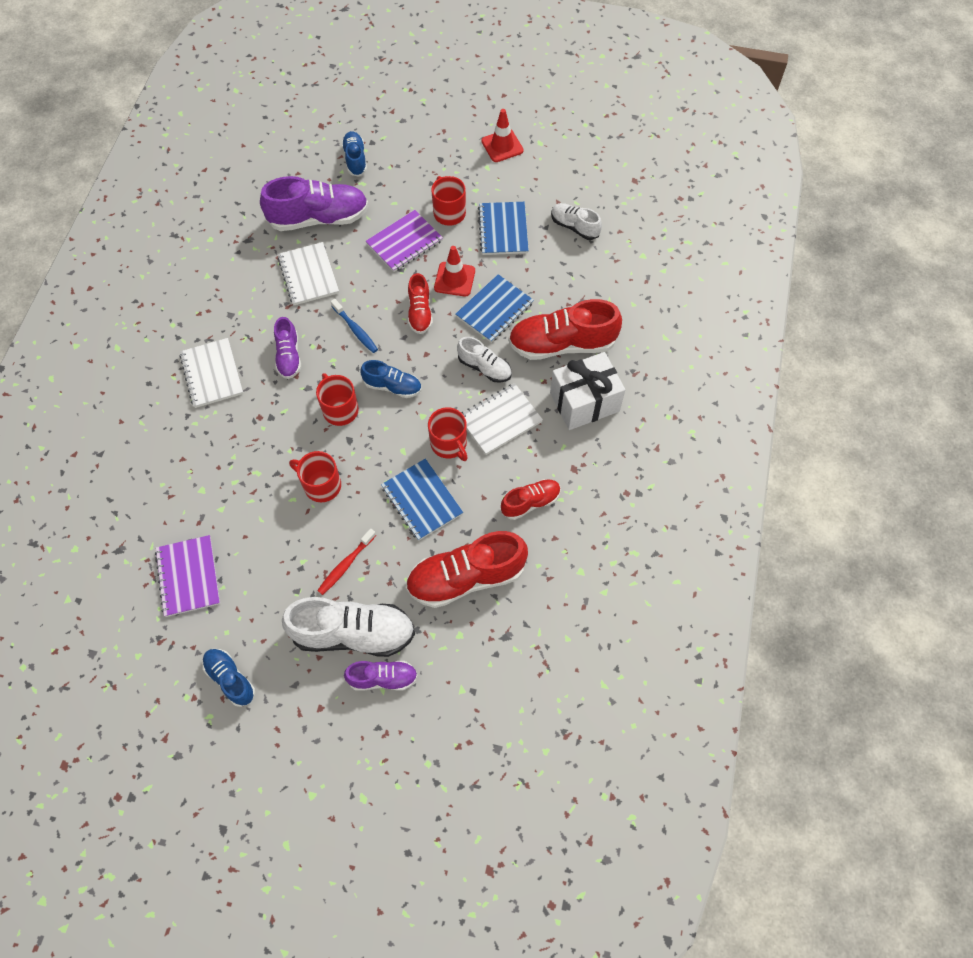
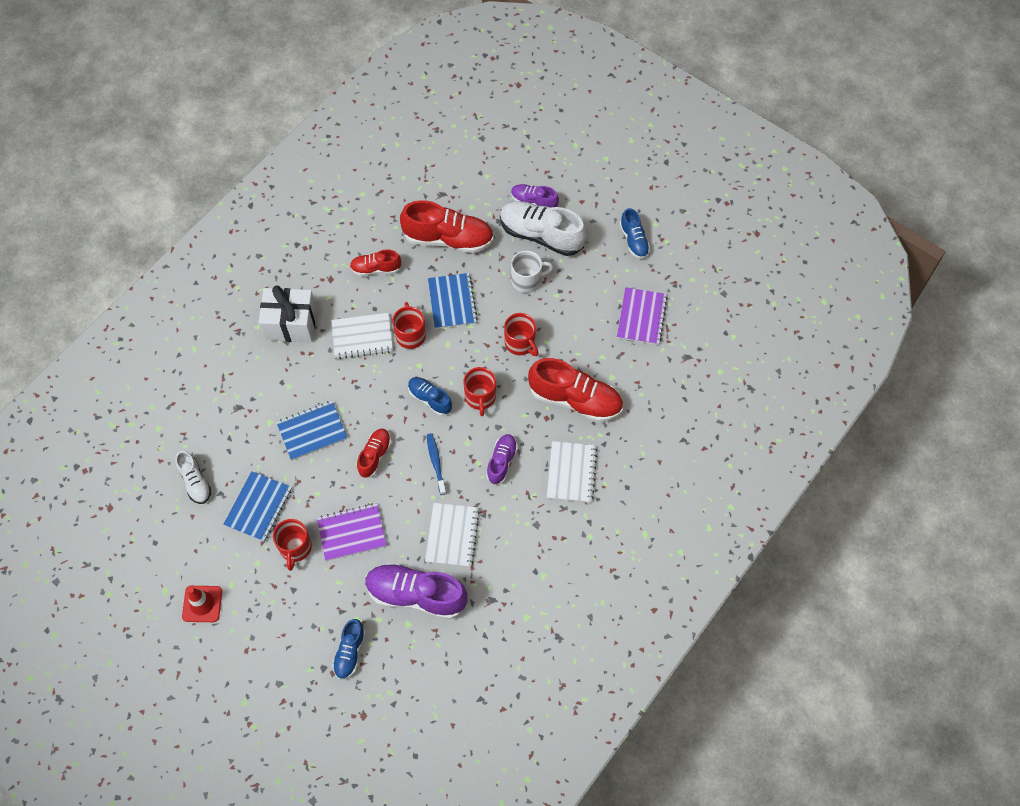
camera: 155 degrees left, 0 degrees up
red toothbrush [317,528,376,595] -> white mug [511,251,553,293]
red traffic cone [434,246,475,297] -> none
white shoe [457,337,512,383] -> none
red shoe [508,299,622,360] -> red shoe moved to [528,358,623,422]

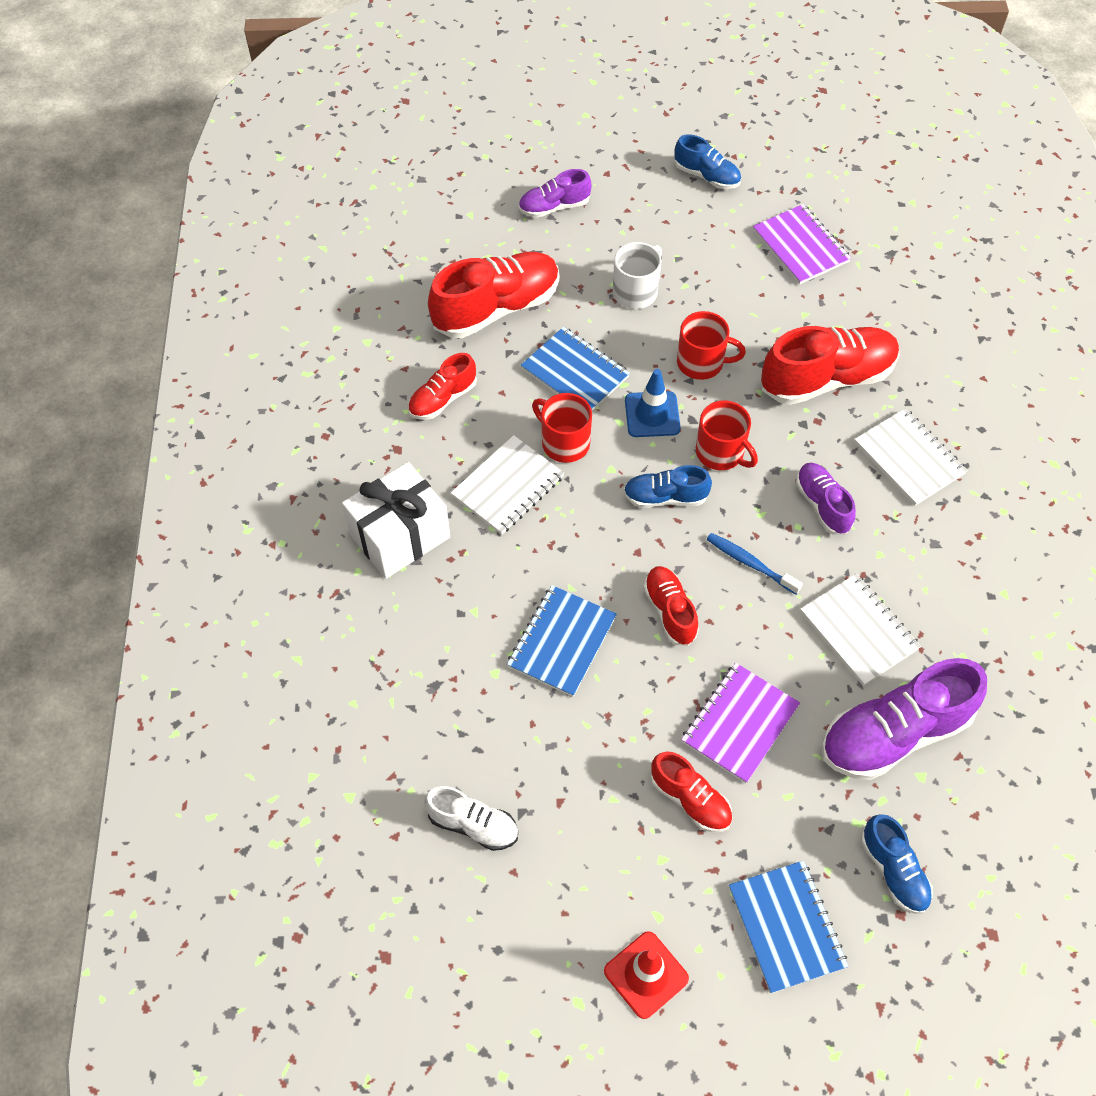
camera: 40 degrees left, 5 degrees down
blue notebook [223,471,292,542] -> blue notebook moved to [729,860,849,993]
red mug [273,519,312,571] -> red shoe [651,751,732,832]
white shoe [500,201,587,256] -> none
none -> blue traffic cone [625,369,680,437]

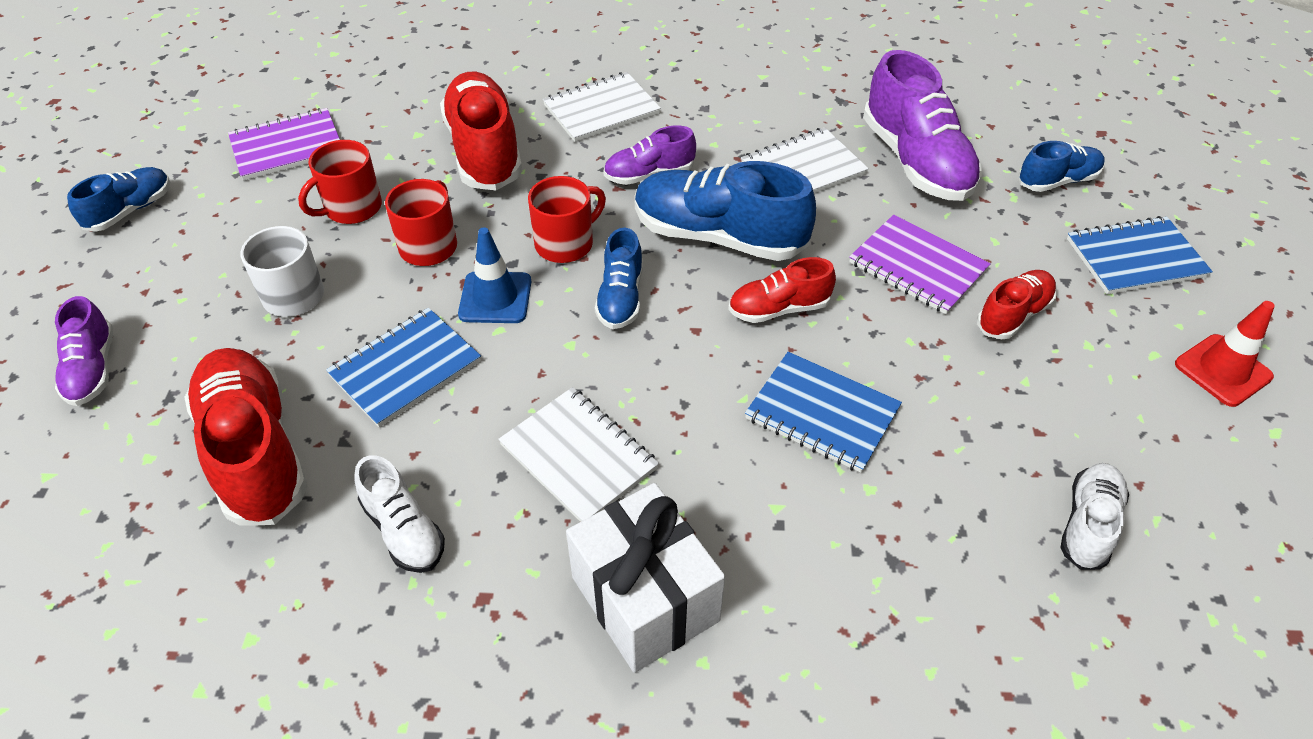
camera: 85 degrees left, 10 degrees down
red shoe [408,353,477,420] -> white shoe [354,455,445,573]
red mug [532,393,592,463] -> red mug moved to [298,140,382,224]
blue toothbrush [706,533,803,595] -> blue shoe [635,161,816,261]

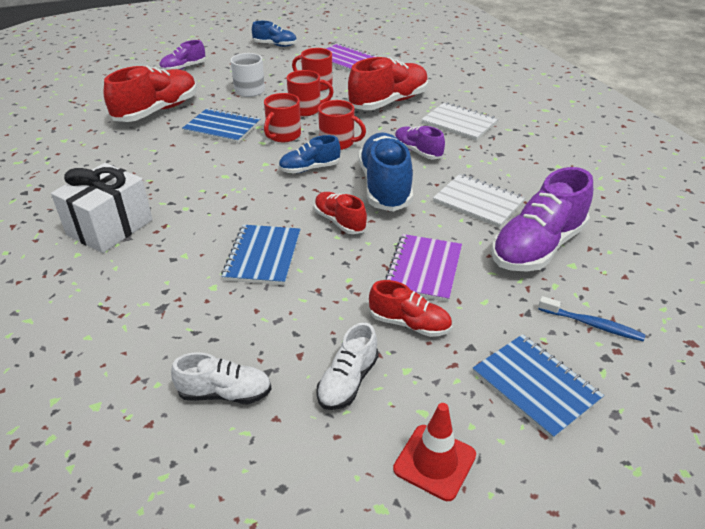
camera: 65 degrees right, 10 degrees down
white shoe [354,455,445,573] -> white shoe moved to [316,322,379,410]
blue traffic cone [458,227,531,323] -> red mug [264,93,301,142]
white notebook [498,387,659,522] -> none
blue shoe [1018,141,1105,192] -> blue toothbrush [538,296,645,341]

